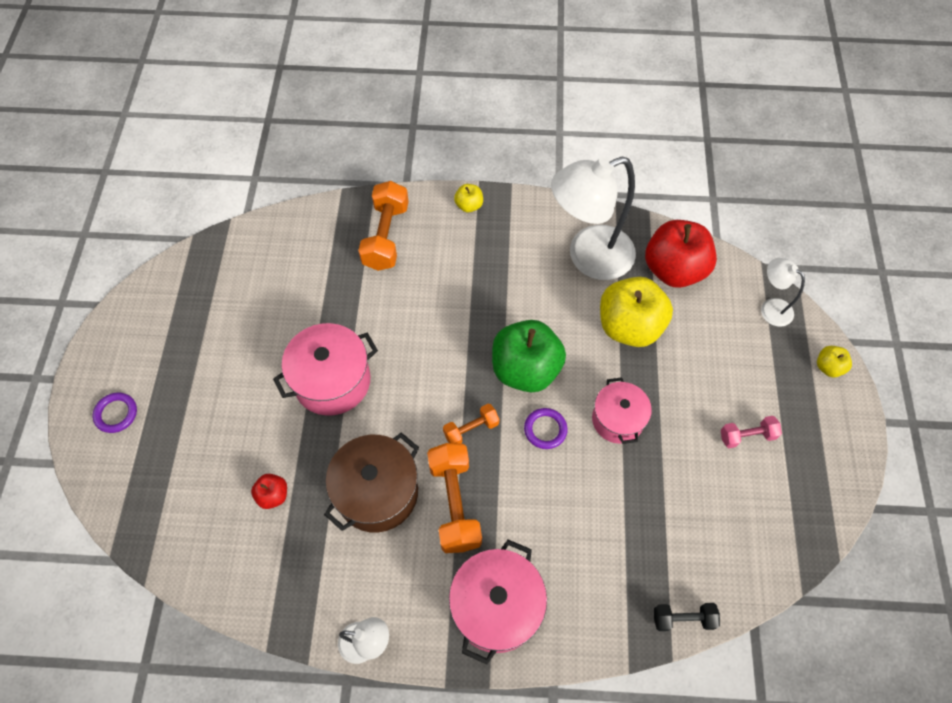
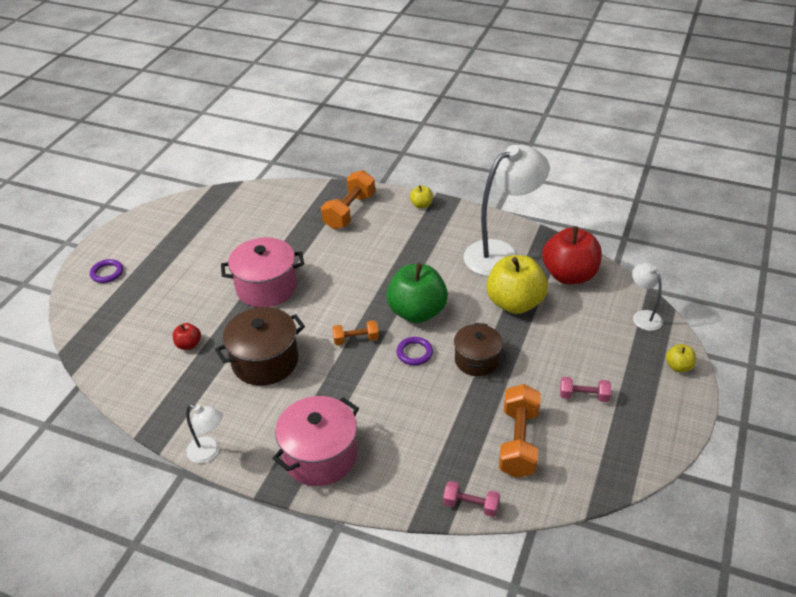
camera: 20 degrees right, 20 degrees down
orange dumbbell [427,443,482,553] -> orange dumbbell moved to [499,384,541,478]
white lamp [551,156,636,280] -> white lamp turned 150 degrees clockwise [463,145,550,276]
pink pot [592,377,652,444] -> brown pot [454,323,502,376]
black dumbbell [654,603,720,631] -> pink dumbbell [443,481,500,517]

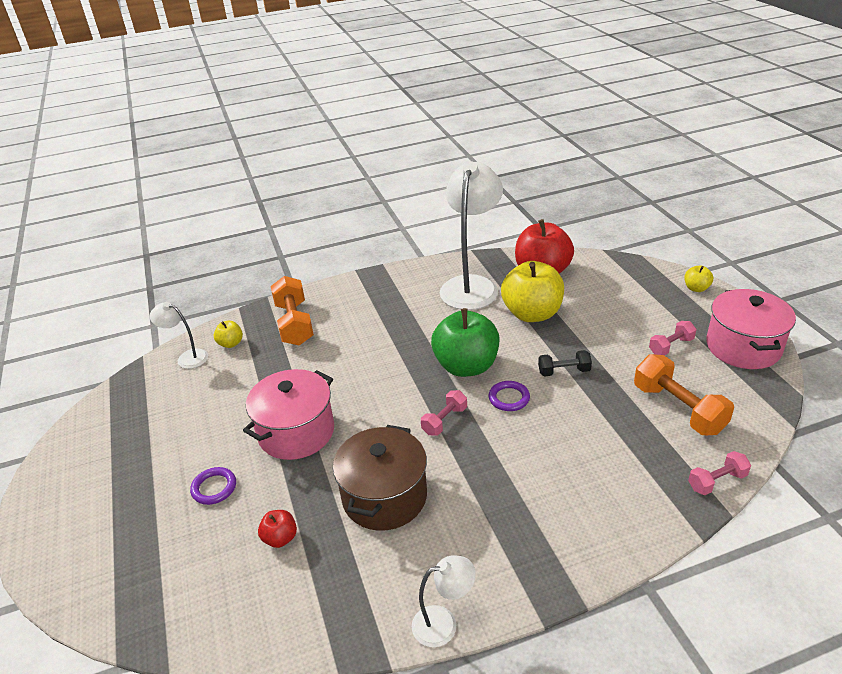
camera: 40 degrees left, 5 degrees down
purple ring [90,259,123,283] -> purple ring moved to [190,467,236,505]
pink pot [272,396,359,486] -> pink pot moved to [706,289,796,369]
orange dumbbell [332,320,379,345] -> pink dumbbell [421,390,467,436]
yellow apple [410,185,433,209] -> yellow apple moved to [214,321,243,348]
brown pot [454,323,502,376] -> black dumbbell [538,350,592,377]
white lamp [632,263,663,331] -> white lamp moved to [150,302,208,369]

